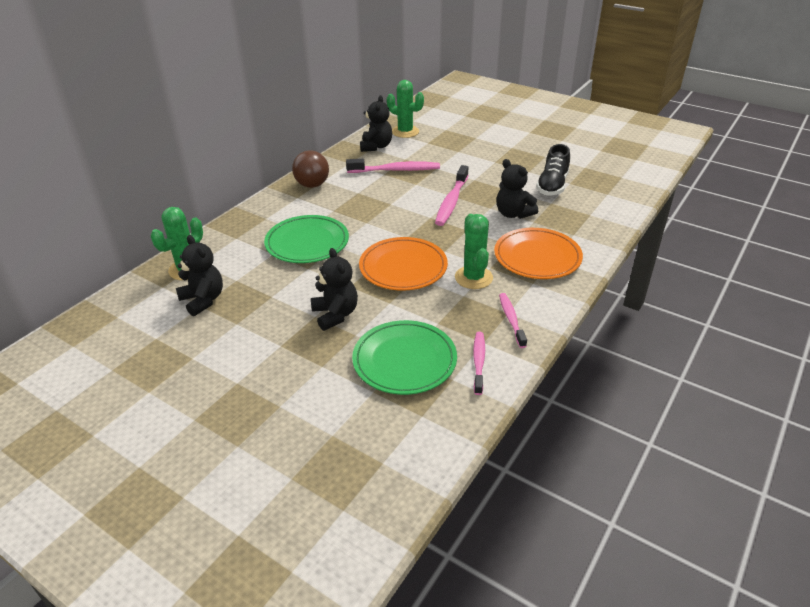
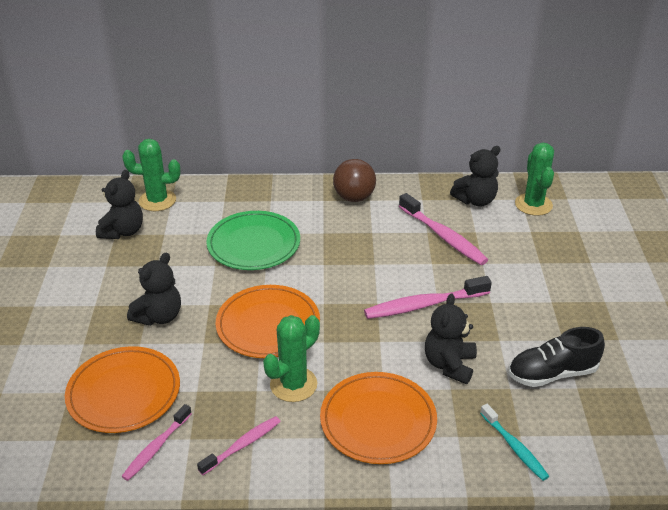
camera: 55 degrees right, 0 degrees up
green plate [352,320,457,395] -> orange plate [65,346,180,433]
pink toothbrush [473,332,485,395] -> pink toothbrush turned 150 degrees clockwise [121,404,192,481]
none -> turquoise toothbrush [480,404,549,481]

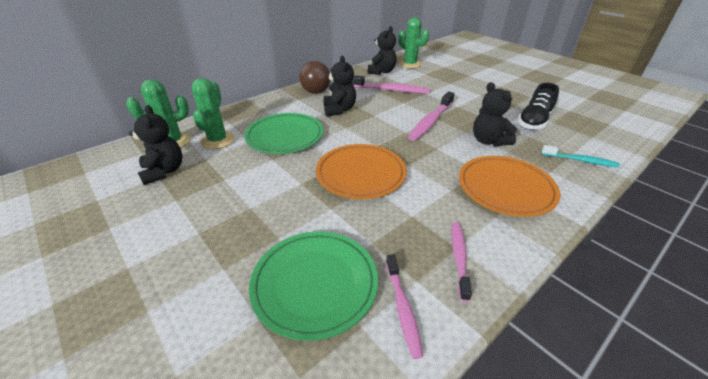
camera: 40 degrees left, 0 degrees up
orange plate [65,346,180,433] -> green plate [249,231,378,341]
black teddy bear [127,253,181,326] -> black teddy bear moved to [323,56,356,117]
green cactus [263,315,320,402] -> green cactus moved to [192,78,235,149]

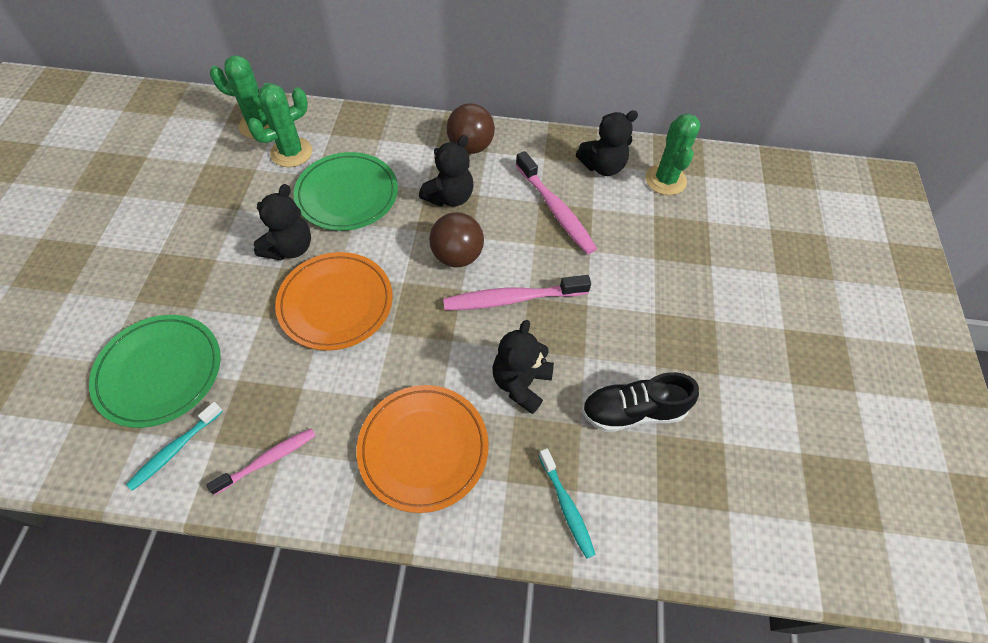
camera: 45 degrees right, 20 degrees up
black teddy bear [129,105,182,185] -> black teddy bear moved to [254,184,311,260]
pink toothbrush [386,254,423,359] -> turquoise toothbrush [126,402,223,491]
none -> brown ball [429,212,484,267]

